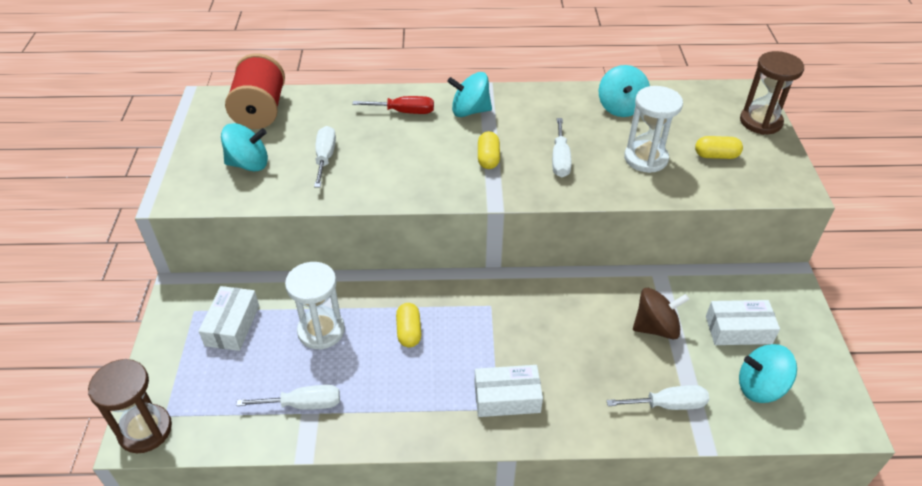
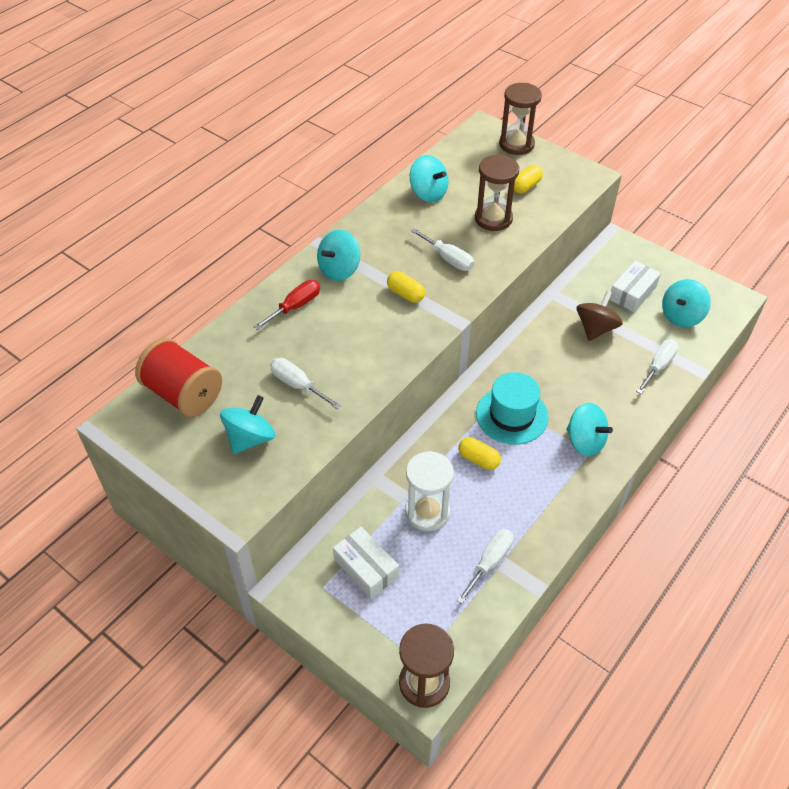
camera: 50 degrees left, 5 degrees up
white box [474,365,543,417] -> turquoise spinning top [566,403,613,456]
white hourglass [624,86,683,173] -> brown hourglass [475,155,519,231]
none -> turquoise hat [476,372,549,444]

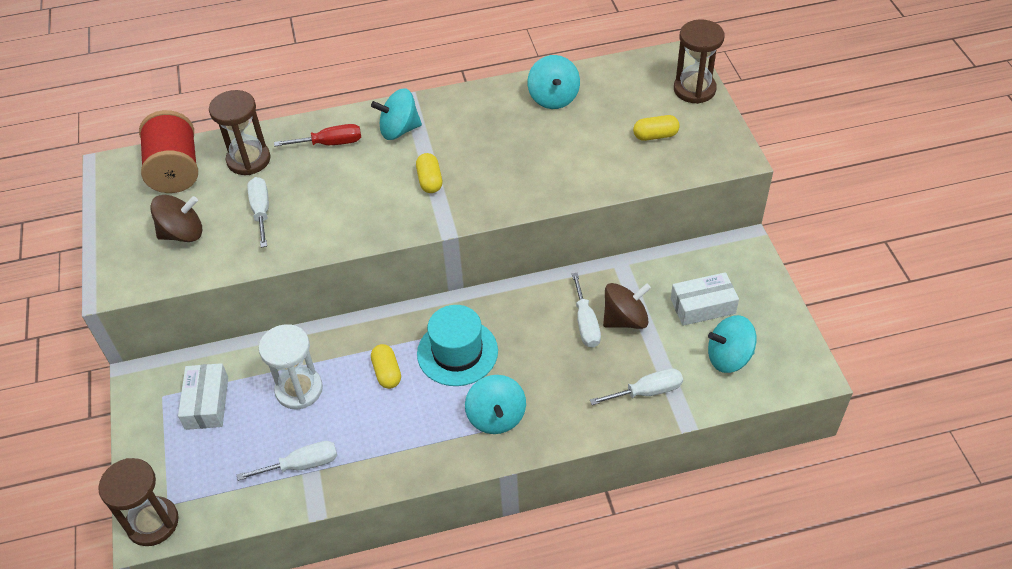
camera: 40 degrees right, 0 degrees up
turquoise spinning top [220,395,275,454] -> brown spinning top [150,195,202,242]
white screwdriver [410,228,474,271] -> white screwdriver moved to [572,273,601,348]
brown hourglass [475,155,519,231] -> brown hourglass moved to [209,90,271,175]

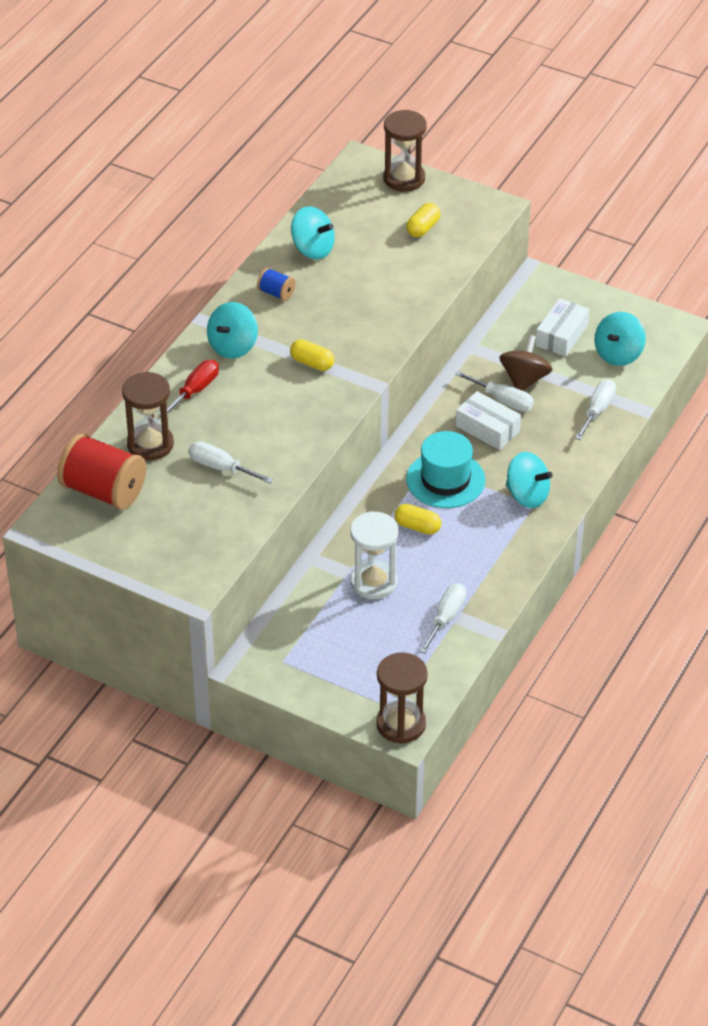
camera: 50 degrees left, 5 degrees down
brown spinning top [150,195,202,242] -> none
white box [178,363,228,430] -> white box moved to [456,391,521,450]
none -> blue spool [257,268,295,301]

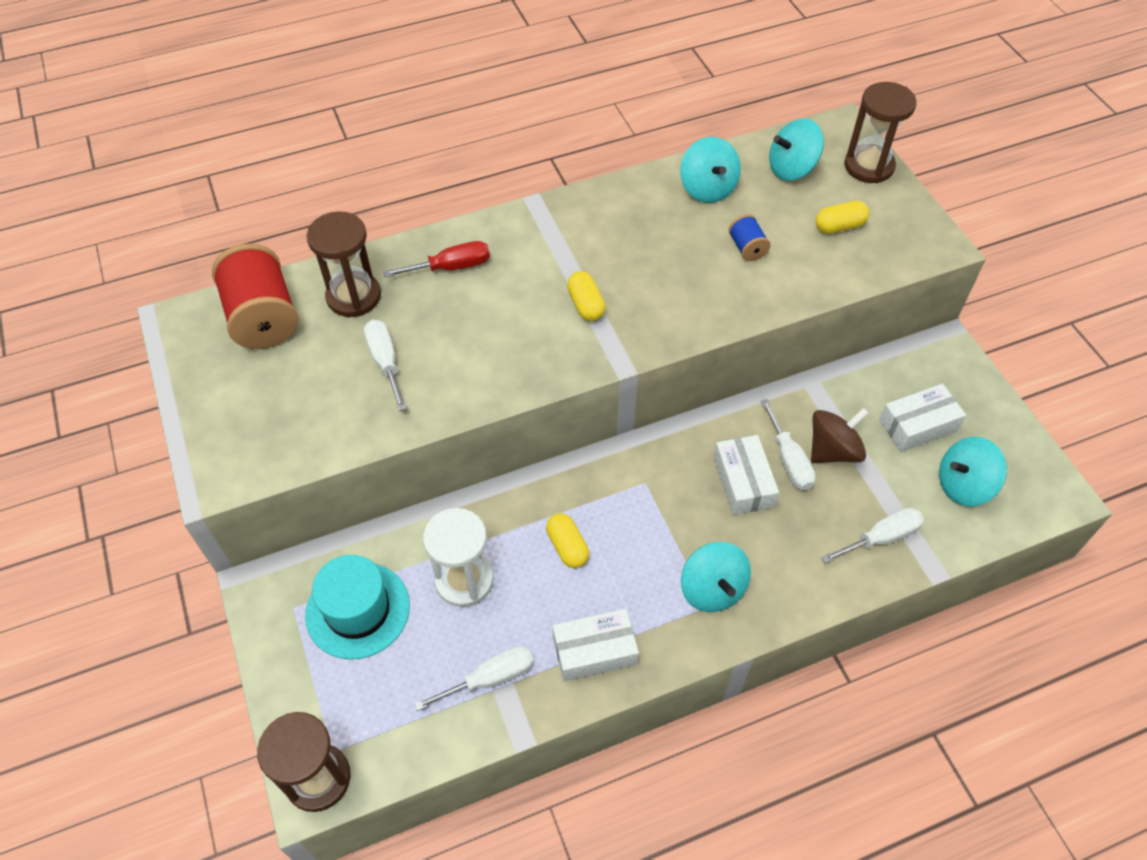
camera: 40 degrees right, 10 degrees up
turquoise spinning top [207,302,258,358] -> turquoise spinning top moved to [769,118,824,181]
blue spool [257,268,295,301] -> blue spool moved to [728,214,771,261]
turquoise hat [406,431,485,508] -> turquoise hat moved to [305,555,410,660]
none -> white box [552,609,639,682]

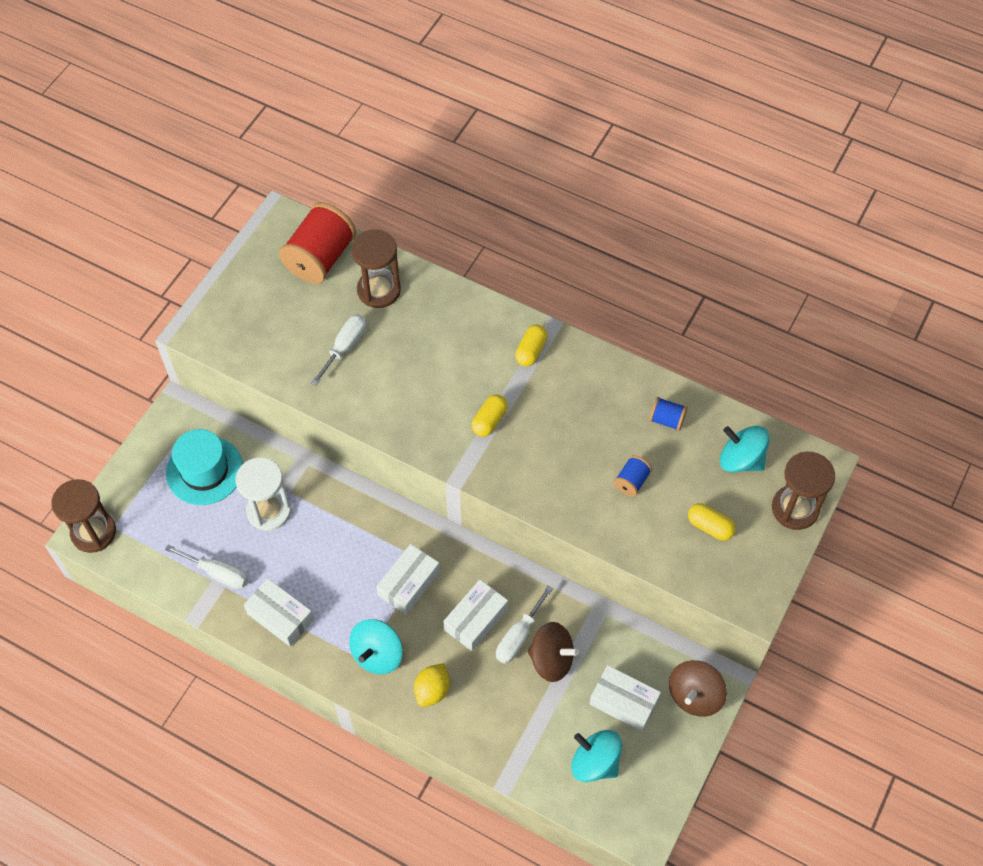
camera: 50 degrees right, 5 degrees up
red screwdriver [383,241,490,277] -> none
yellow capsule [546,513,589,568] -> yellow capsule moved to [515,325,548,367]
turquoise spinning top [680,137,741,203] -> blue spool [649,397,688,431]
white screwdriver [821,508,924,564] -> none
none -> white box [376,544,440,615]
none -> yellow lemon [414,663,450,707]
none -> brown spinning top [669,660,727,717]

